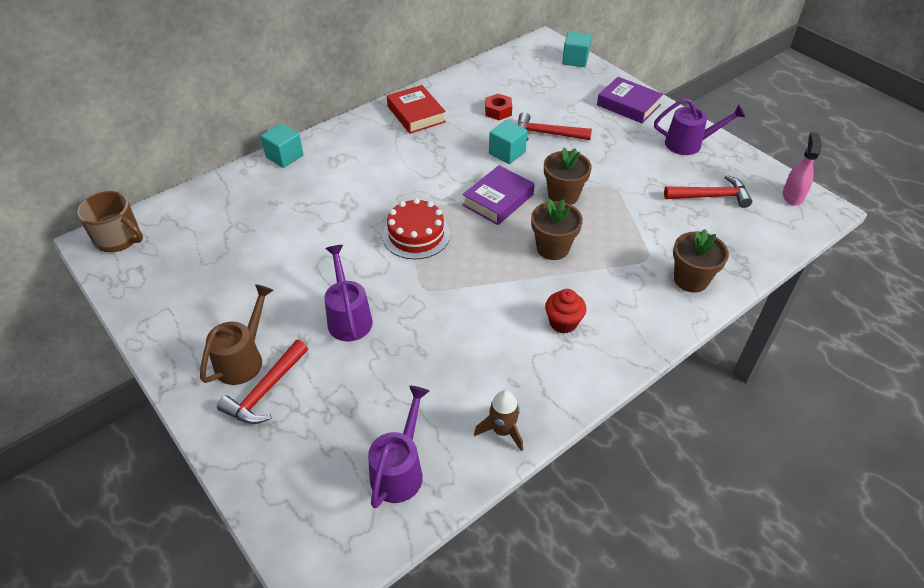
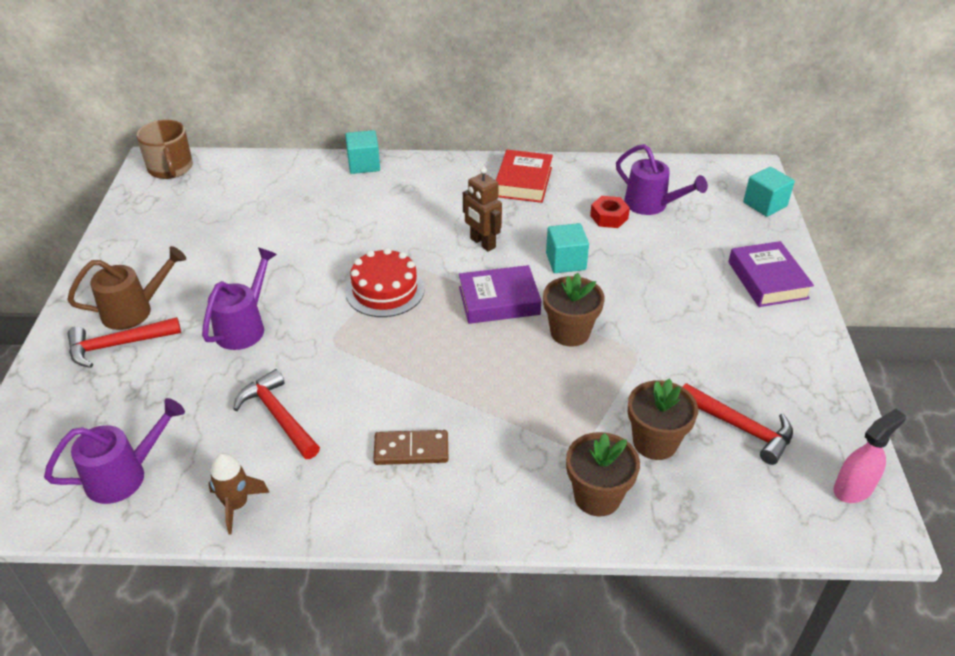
camera: 40 degrees right, 5 degrees down
red hammer [518,112,592,141] -> red hammer moved to [233,369,320,459]
brown flower pot [531,199,583,260] -> brown flower pot moved to [628,378,698,460]
red cupcake [545,289,586,333] -> brown domino [373,430,449,465]
purple watering can [654,98,746,155] -> purple watering can moved to [616,144,708,215]
none -> brown robot [463,167,502,252]

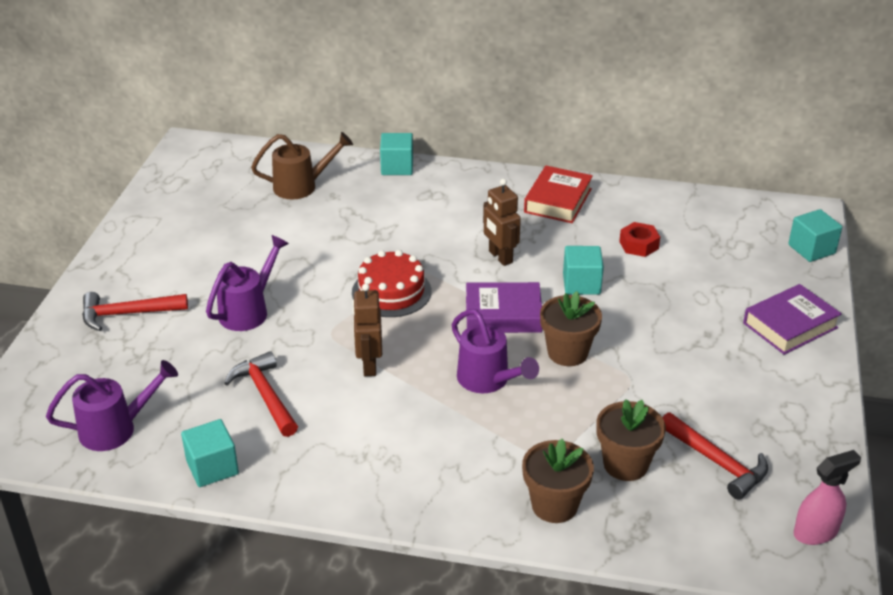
camera: 10 degrees right, 5 degrees down
brown watering can [67,246,186,330] -> brown watering can moved to [251,132,353,199]
brown mug [136,120,193,179] -> none
brown rocket [208,453,270,534] -> turquoise cube [181,419,239,487]
brown domino [373,430,449,465] -> none
purple watering can [616,144,708,215] -> purple watering can moved to [452,309,539,393]
purple book [728,241,814,307] -> purple book turned 60 degrees clockwise [743,284,842,355]
none -> brown robot [353,283,382,376]

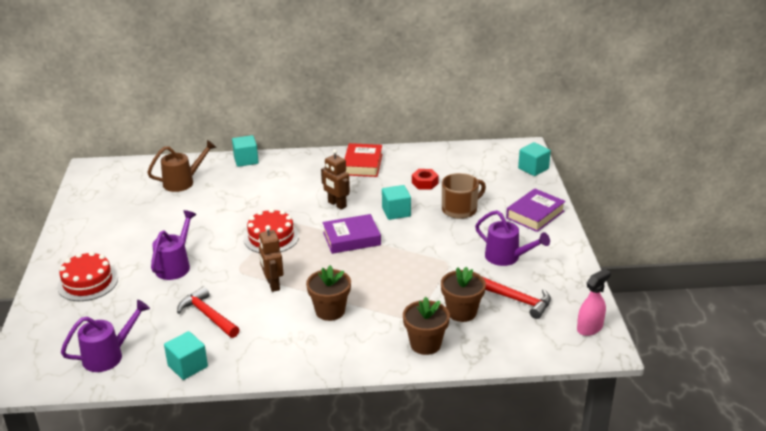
camera: 15 degrees left, 5 degrees down
red hammer [82,292,188,331] -> red cake [57,251,118,301]
purple watering can [452,309,539,393] -> purple watering can moved to [475,210,550,266]
brown flower pot [540,291,602,366] -> brown flower pot moved to [306,265,351,321]
none -> brown mug [442,173,486,219]

